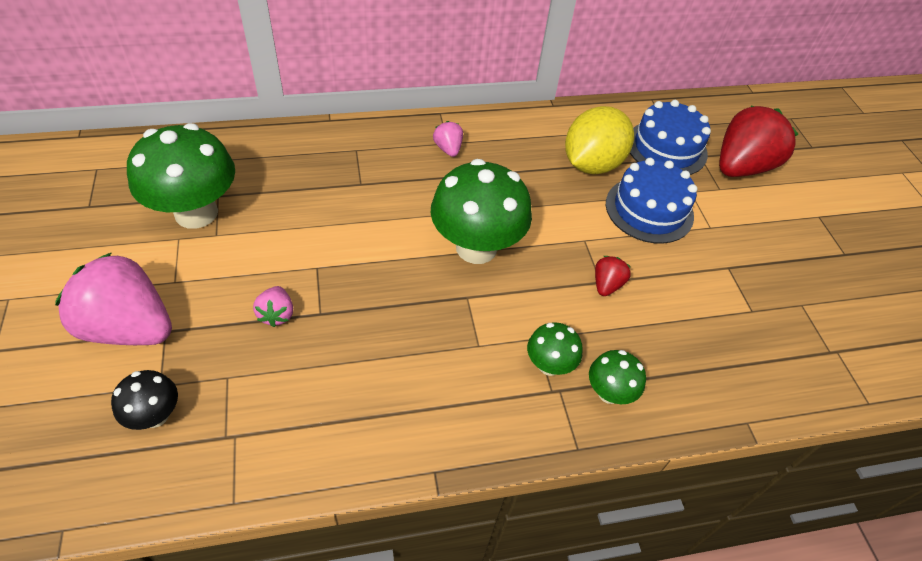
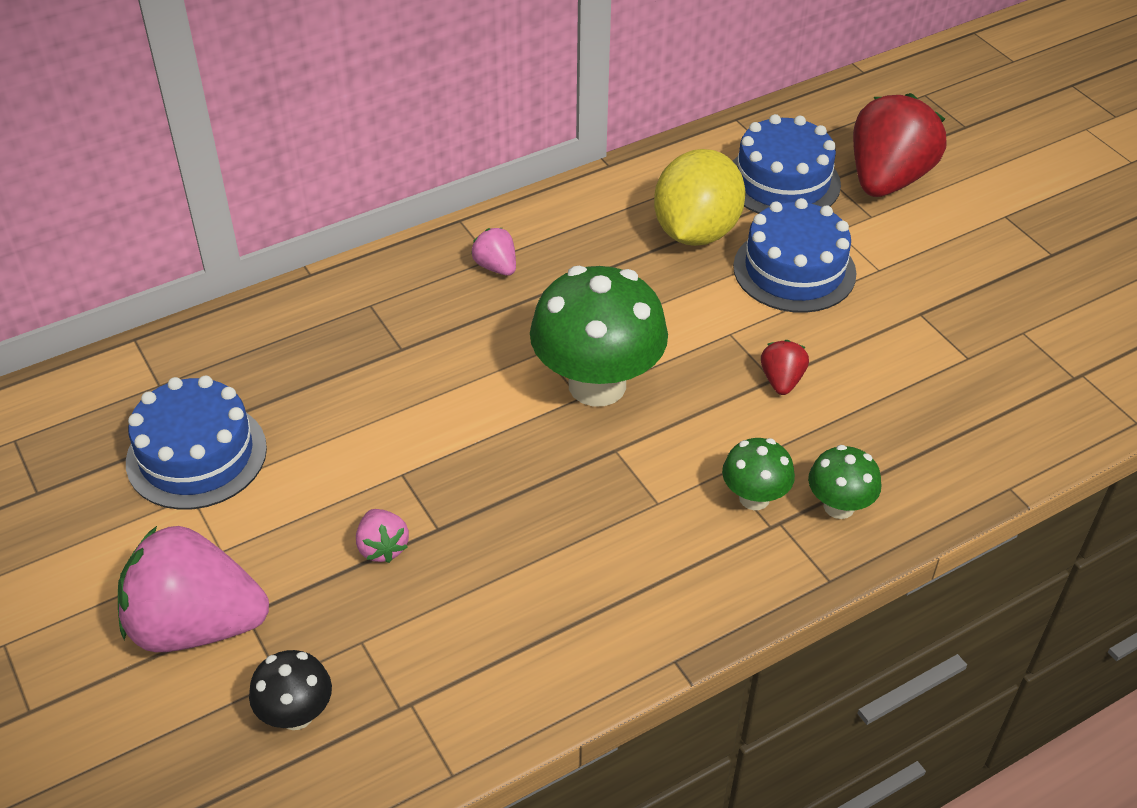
camera: 15 degrees left, 5 degrees down
green mushroom [127,123,235,229] -> blue cake [126,375,267,510]

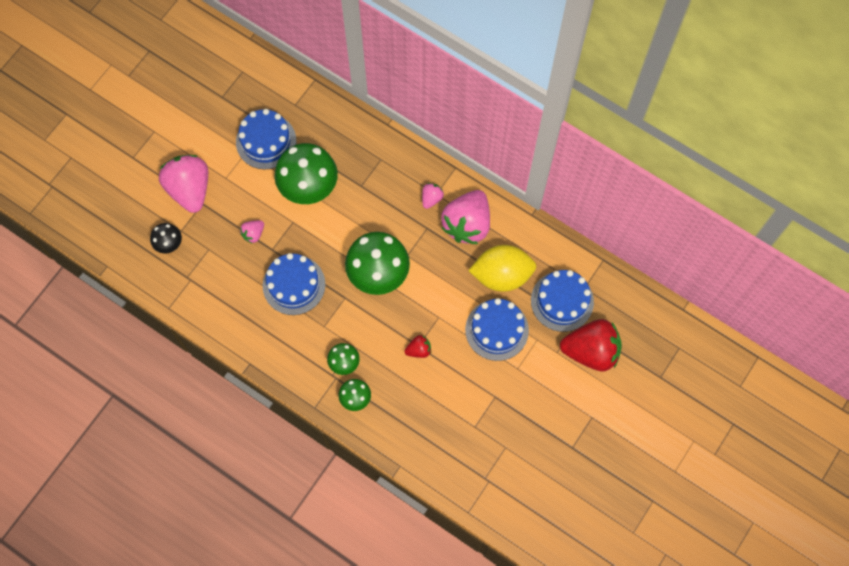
camera: 65 degrees right, 25 degrees up
none -> blue cake [263,253,325,315]
none -> green mushroom [274,143,338,204]
none -> pink strawberry [441,190,490,244]

